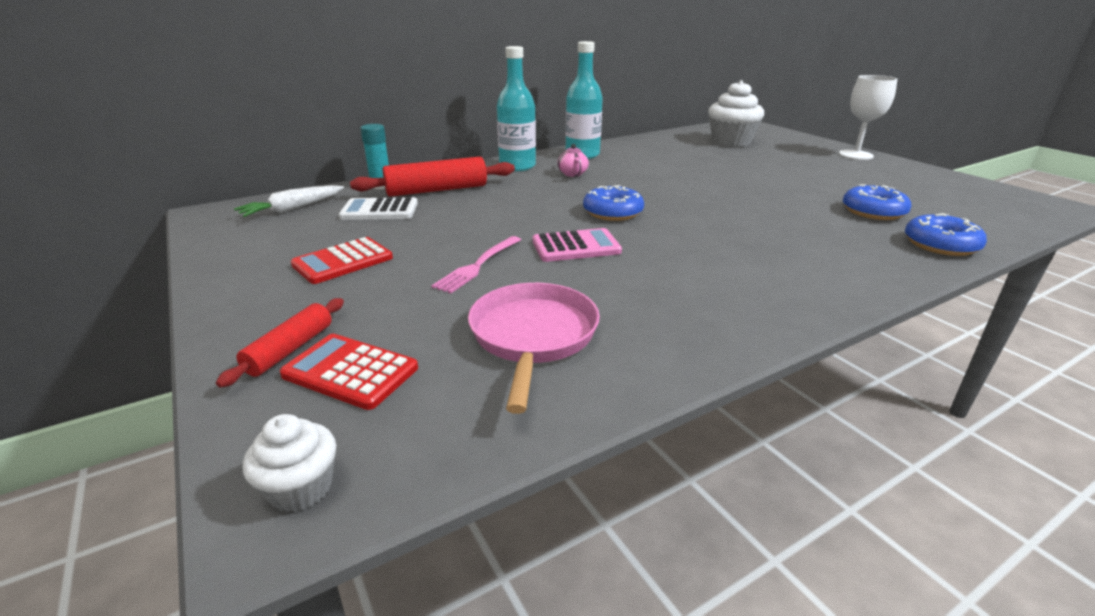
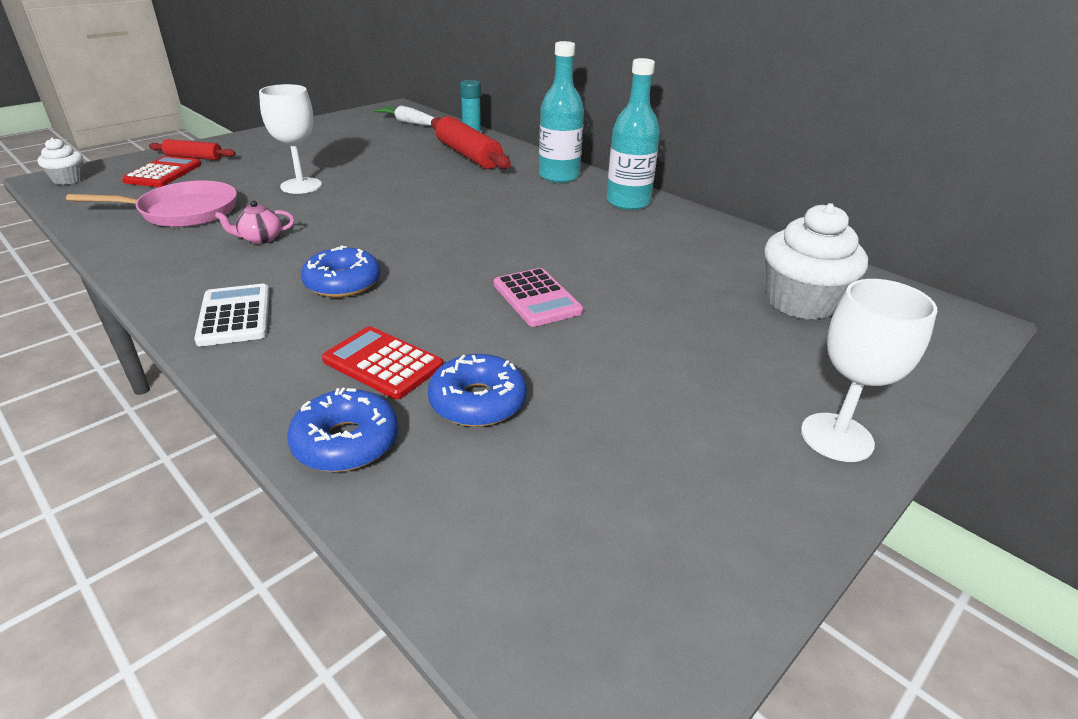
camera: 75 degrees right, 5 degrees up
red calculator [291,237,393,284] -> red calculator moved to [322,326,443,399]
white calculator [338,197,418,220] -> white calculator moved to [194,284,270,346]
pink fork [431,236,521,293] -> white goblet [259,84,322,194]
pink calculator [533,228,622,262] -> pink calculator moved to [494,268,583,327]
pink teapot [557,144,589,177] -> pink teapot moved to [215,200,294,244]
blue donut [583,185,644,221] -> blue donut moved to [301,245,381,298]

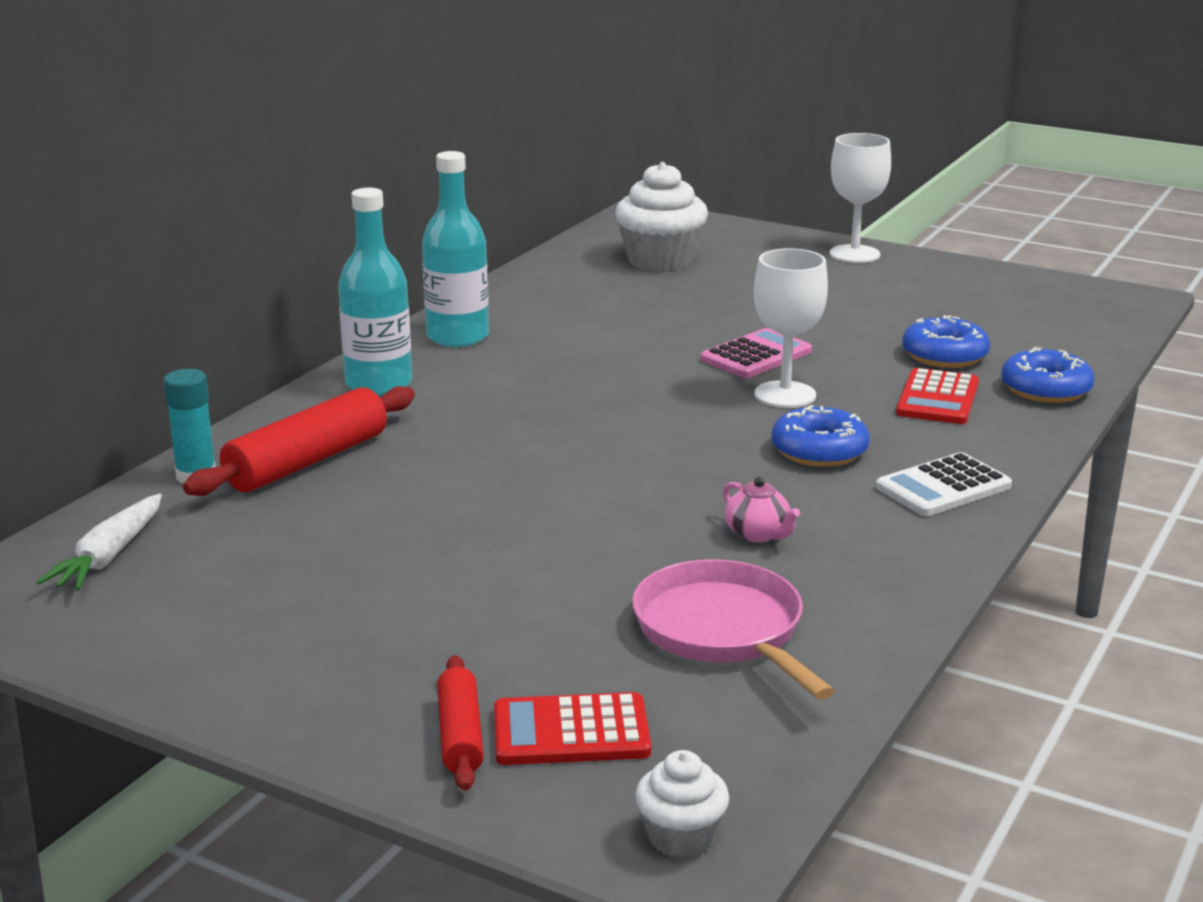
camera: 105 degrees left, 10 degrees down
white goblet [259,84,322,194] -> white goblet moved to [754,248,828,408]

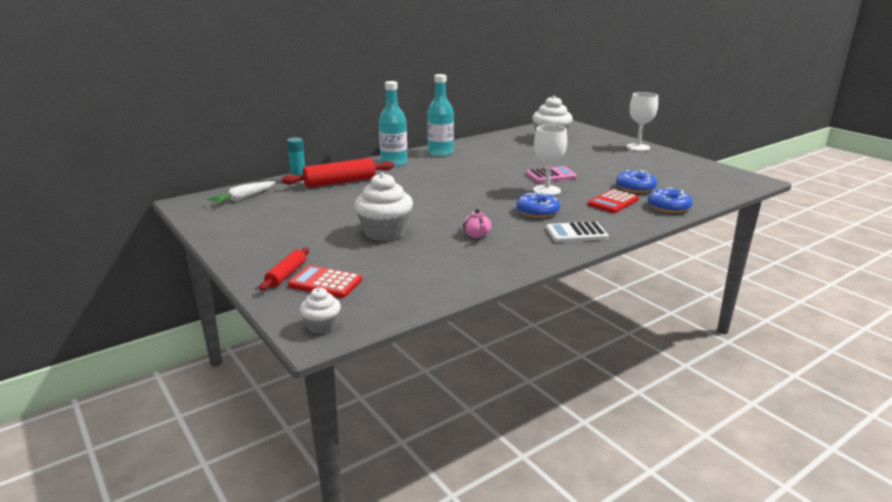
camera: 25 degrees right, 0 degrees up
pink pan [632,559,835,700] -> none
none -> white cupcake [354,173,413,241]

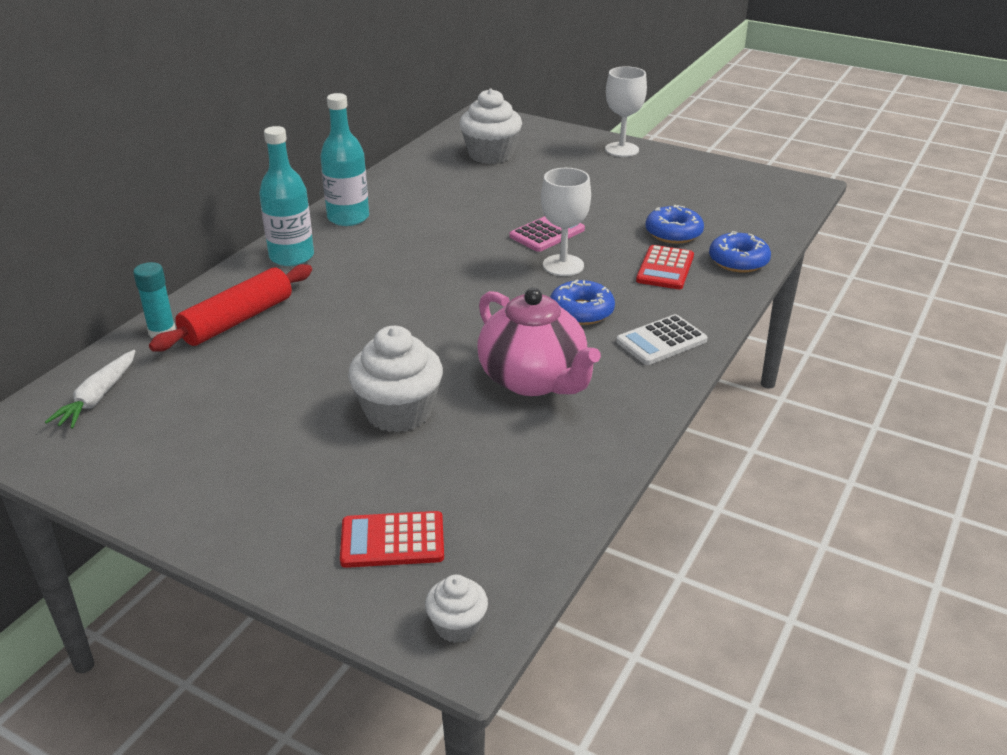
camera: 25 degrees left, 10 degrees up
red rolling pin [259,248,309,291] -> none
pink teapot [462,209,491,238] -> pink teapot [477,288,601,396], size x2.46

